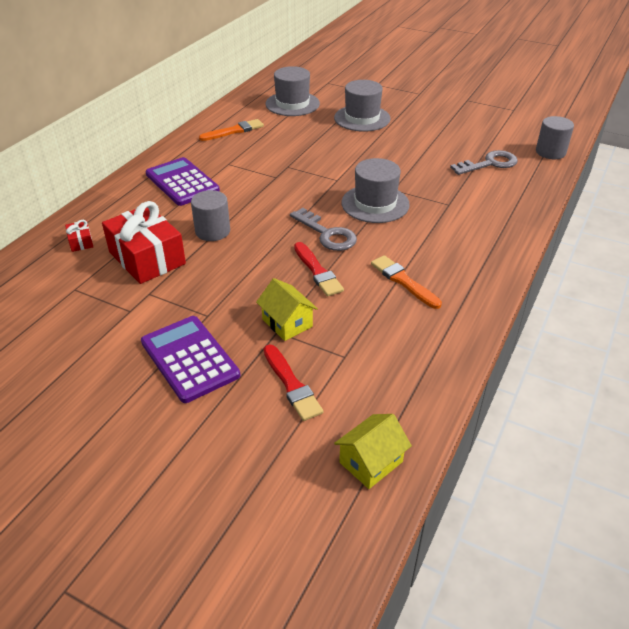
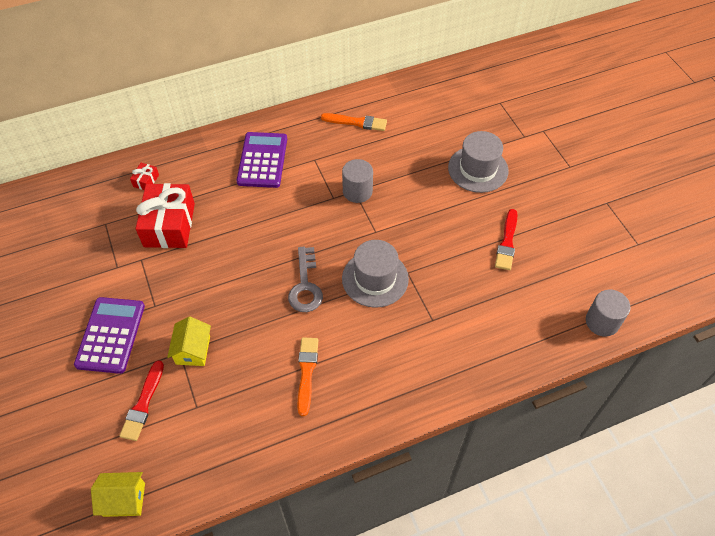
camera: 40 degrees right, 15 degrees up
grey cylinder [191,190,230,241] -> grey cylinder moved to [342,159,373,203]
grey hat [265,66,320,116] -> none
red brush [294,242,344,296] -> red brush moved to [495,209,517,270]
grey key [450,150,518,175] -> none

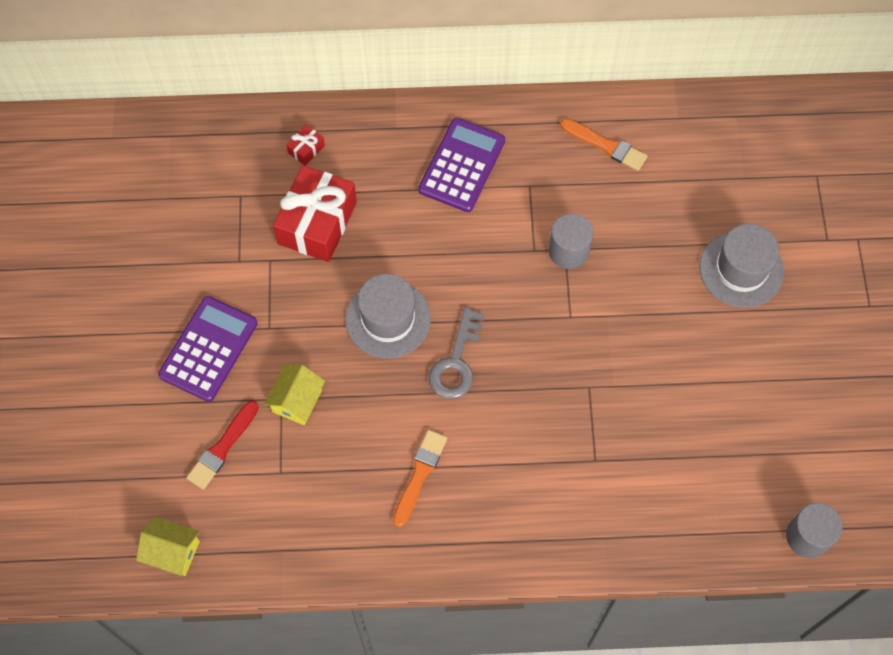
camera: 20 degrees right, 10 degrees up
grey hat [342,240,409,308] -> grey hat moved to [345,274,431,359]
red brush [495,209,517,270] -> none

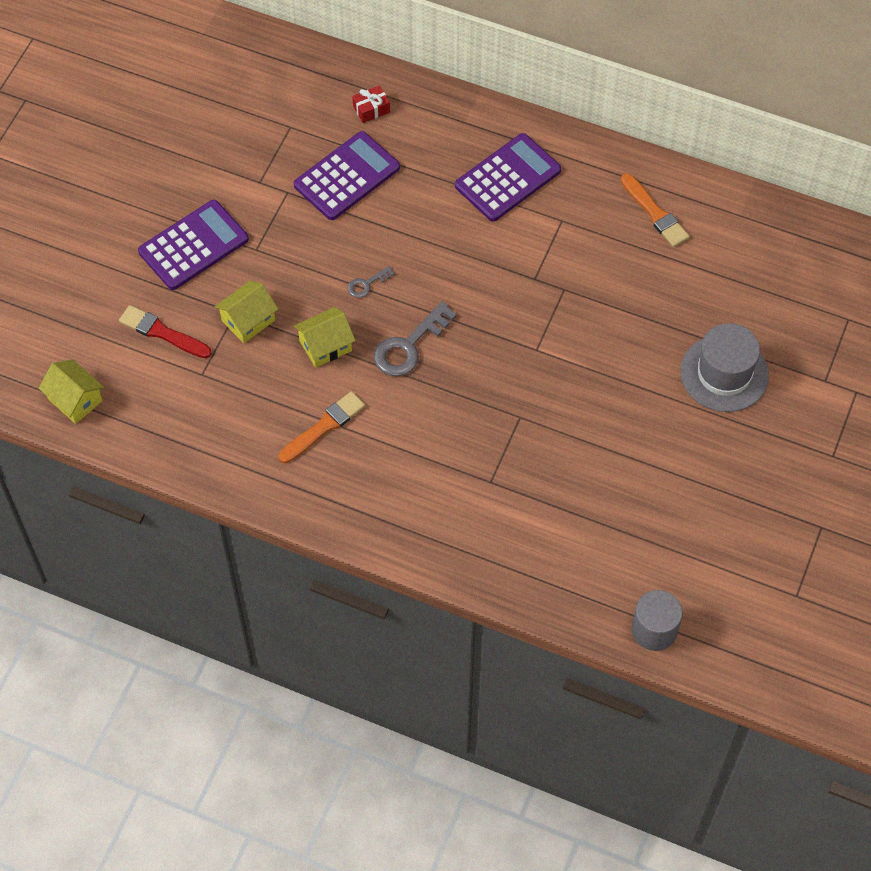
camera: 25 degrees right, 5 degrees down
red brush [186,401,259,490] -> red brush turned 60 degrees clockwise [119,305,212,358]
red gift [273,165,357,262] -> purple calculator [294,131,400,220]
grey hat [345,274,431,359] -> grey key [348,266,395,298]
grey cylinder [549,213,593,269] -> none
none -> yellow house [294,307,356,368]

